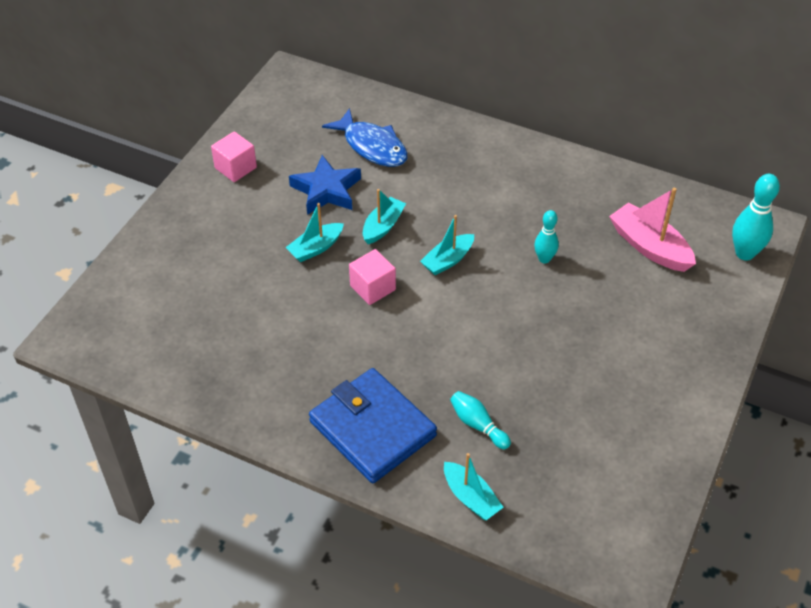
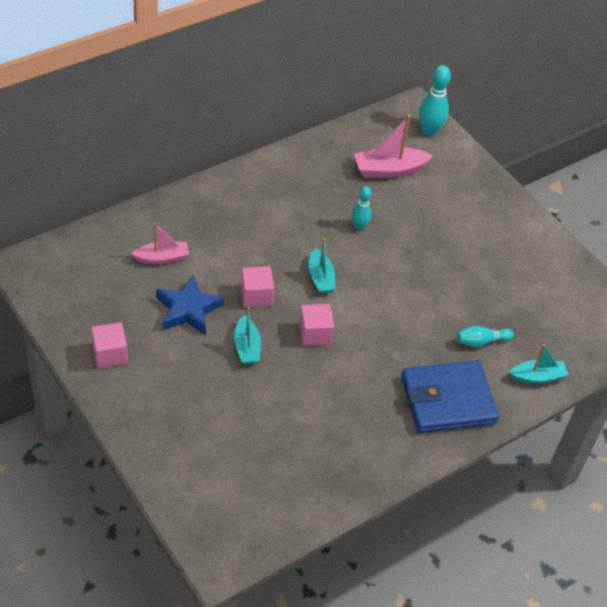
camera: 65 degrees left, 0 degrees up
blue fish [322,108,408,167] -> pink boat [132,223,189,264]
turquoise boat [363,189,406,244] -> pink cube [241,266,274,308]

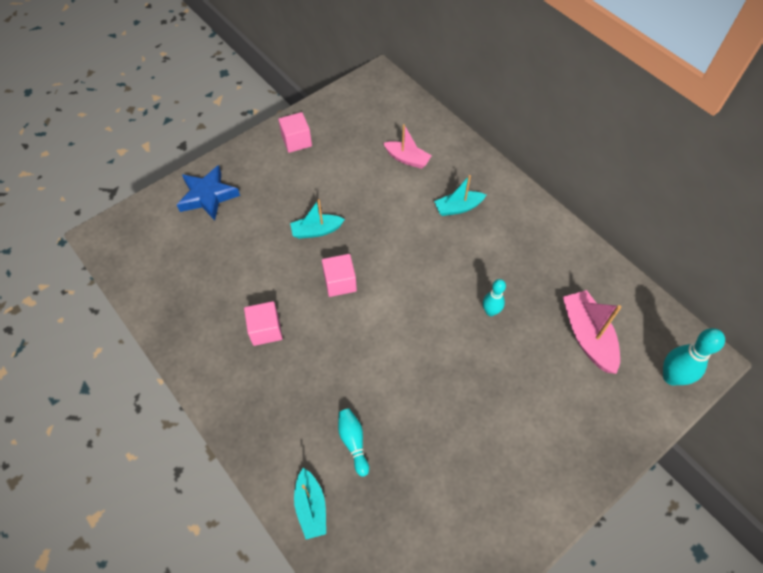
camera: 90 degrees right, 10 degrees up
pink boat [132,223,189,264] -> pink boat turned 45 degrees counterclockwise [384,124,432,169]
blue star [156,275,224,335] -> blue star moved to [177,165,240,220]
pink cube [241,266,274,308] -> pink cube moved to [244,301,282,346]
turquoise boat [309,238,335,294] -> turquoise boat moved to [434,175,486,216]
blue wallet [401,361,499,433] -> none

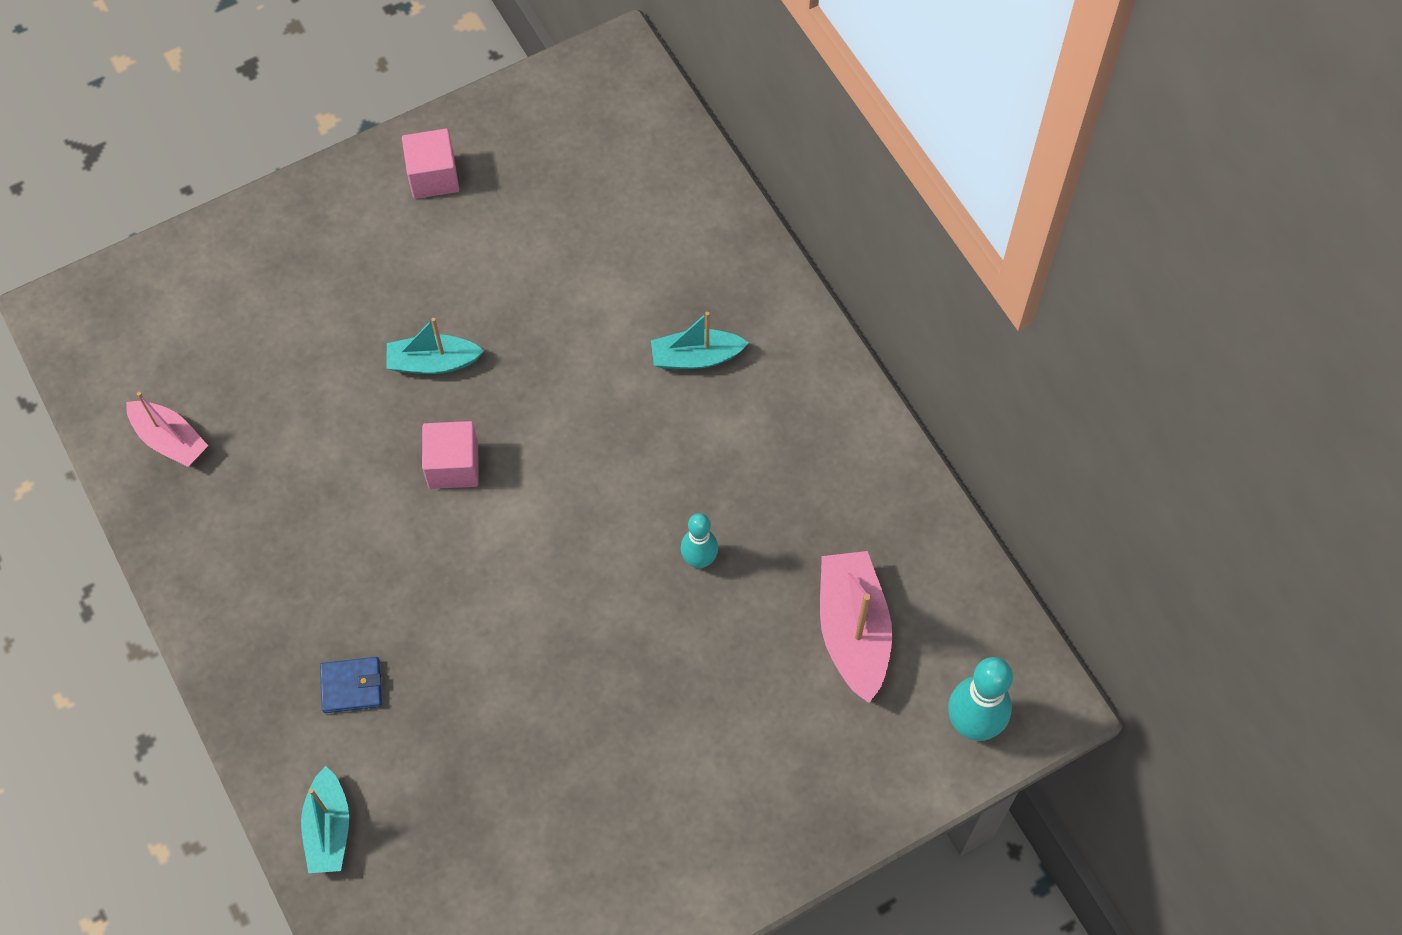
camera: 10 degrees right, 5 degrees up
blue star [177,165,240,220] -> none
pink cube [244,301,282,346] -> none
turquoise bowling pin [338,409,369,477] -> none
pink boat [384,124,432,169] -> pink boat moved to [126,392,208,467]
none -> blue wallet [320,657,382,713]

